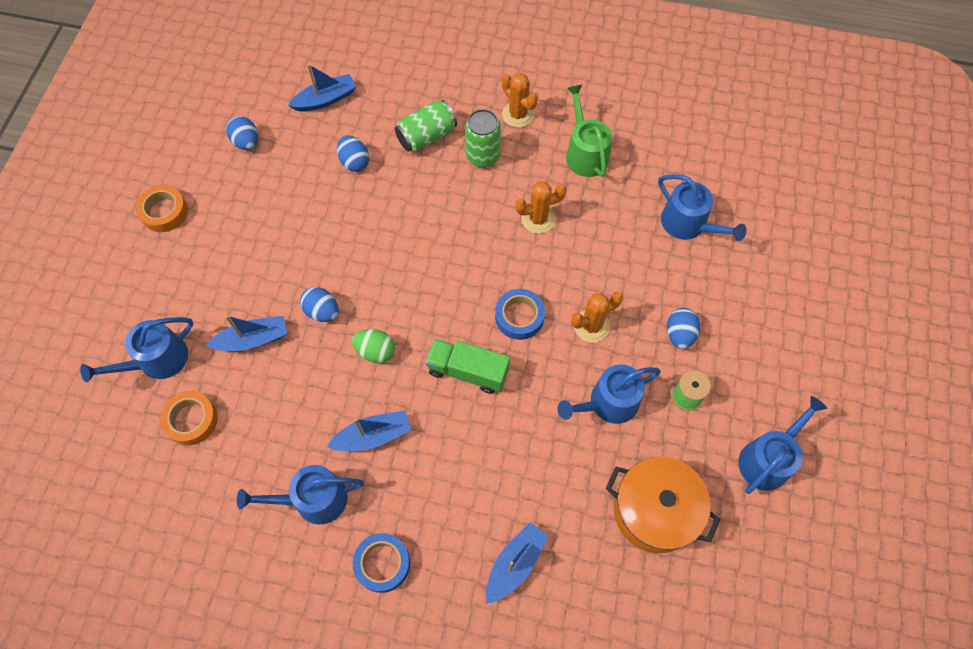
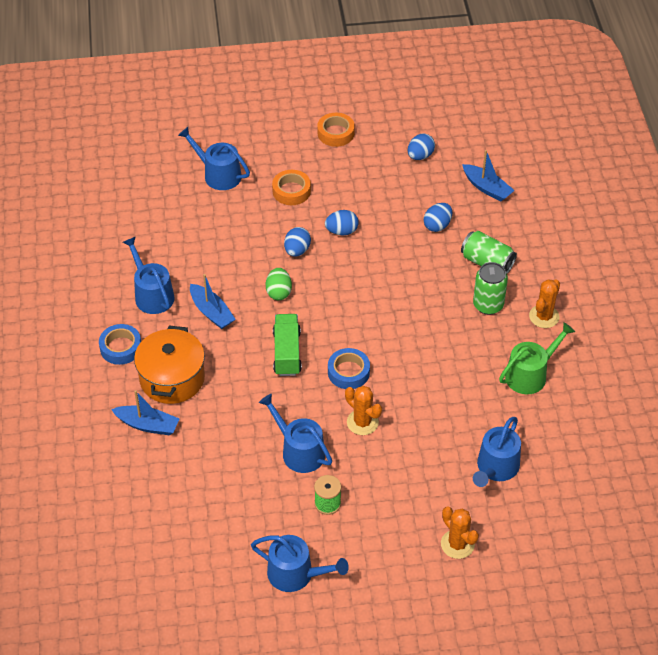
camera: 70 degrees right, 15 degrees down
orange tape [160,391,218,445] -> orange tape moved to [272,170,311,205]
blue boat [206,315,287,351] -> none
orange cactus [515,181,567,234] -> orange cactus moved to [441,507,479,559]
orange pot [606,457,720,553] -> orange pot moved to [134,326,205,404]
blue egg [667,308,700,349] -> blue egg moved to [325,210,359,235]

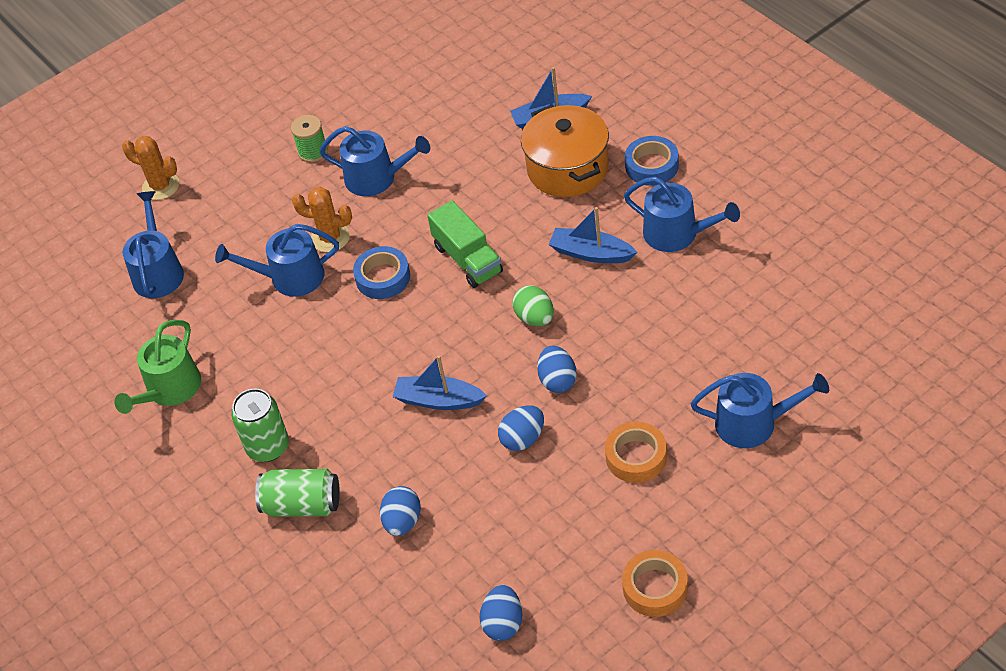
camera: 155 degrees right, 0 degrees up
blue watering can [251,535,349,592] -> blue watering can moved to [215,224,339,297]
blue boat [462,150,515,202] -> blue boat moved to [393,355,487,410]
orange cactus [529,279,560,328] -> none

